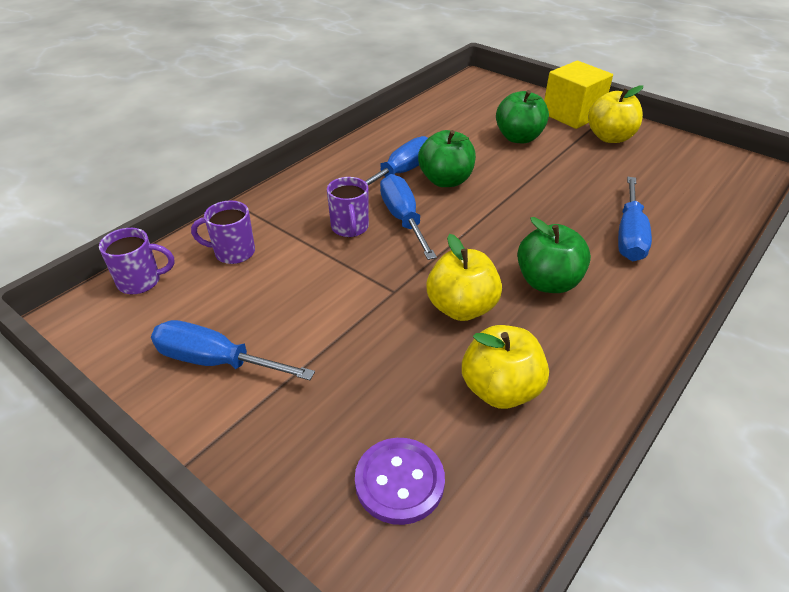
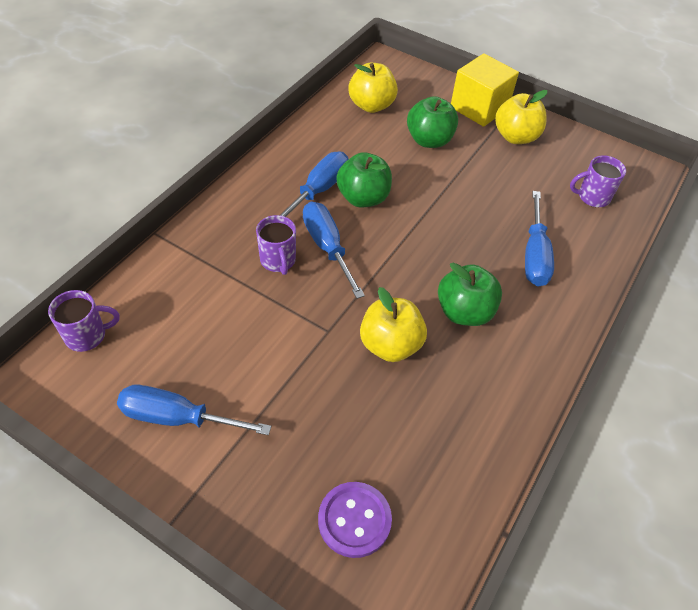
camera: 10 degrees left, 10 degrees up
purple mug [191,201,255,264] -> purple mug moved to [570,155,626,207]
yellow apple [462,325,549,409] -> yellow apple moved to [348,63,398,113]

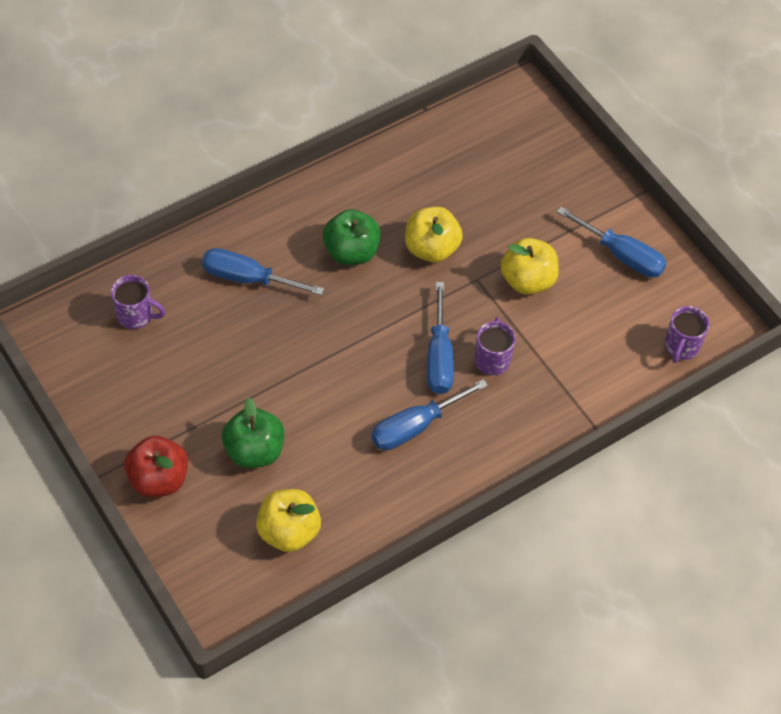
camera: 155 degrees left, 5 degrees up
purple mug [48,290,119,352] -> purple mug turned 75 degrees counterclockwise [665,306,709,363]
purple button [318,482,392,558] -> none
green apple [336,152,392,207] -> none
yellow cube [451,53,519,127] -> red apple [124,436,188,497]
yellow apple [495,90,547,144] -> yellow apple moved to [501,238,559,295]
blue screwdriver [525,191,554,286] -> blue screwdriver turned 105 degrees counterclockwise [202,248,324,296]

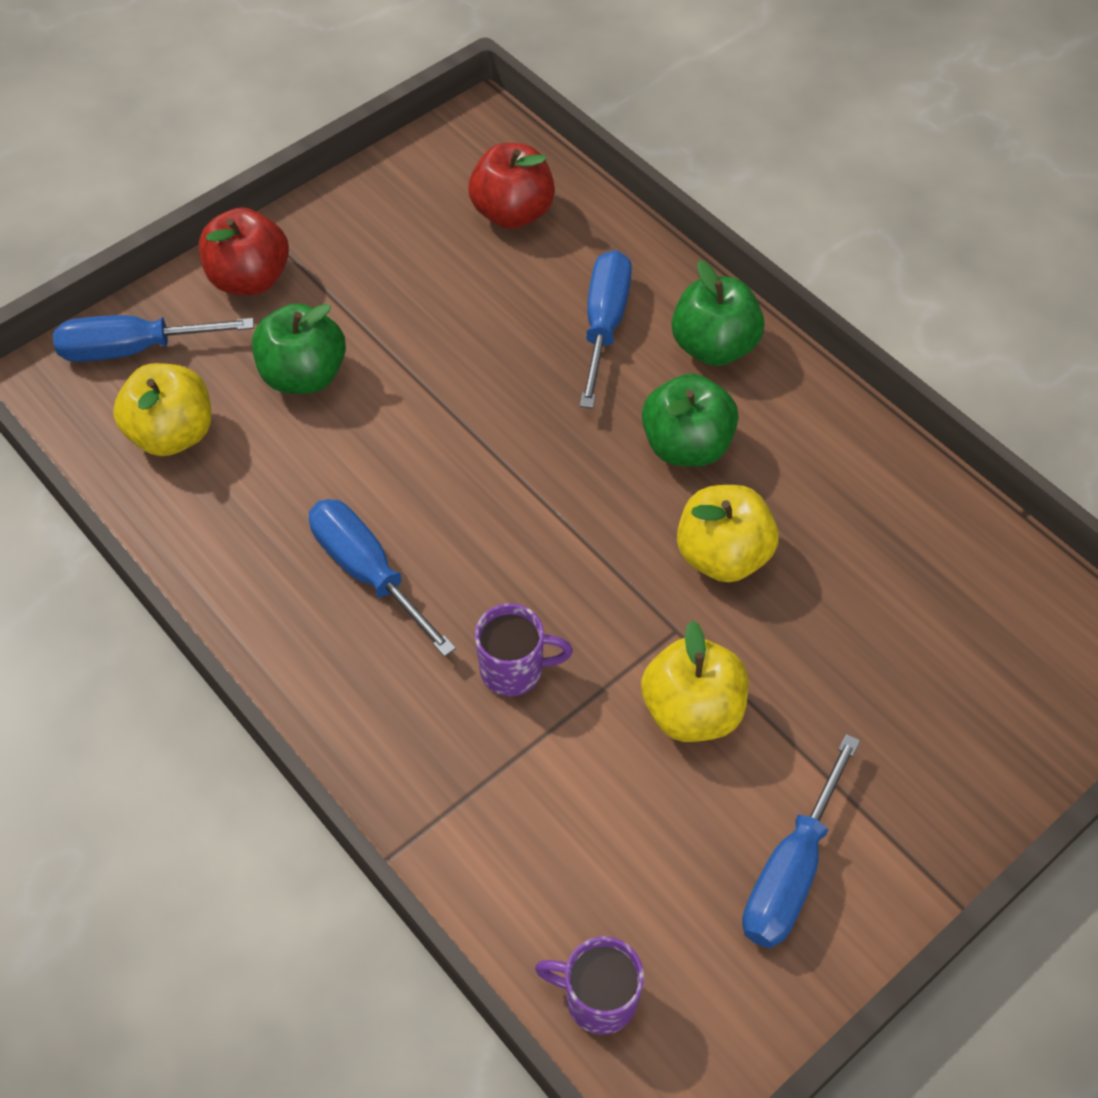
camera: 85 degrees right, 0 degrees up
purple mug [111,275,165,329] -> red apple [468,143,555,229]
blue screwdriver [427,282,454,394] -> blue screwdriver moved to [53,315,254,362]
none -> green apple [672,260,765,366]

